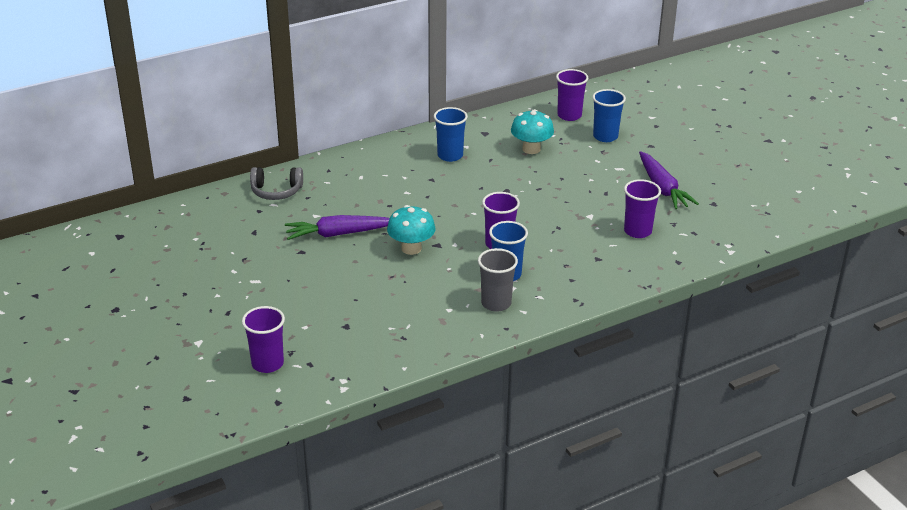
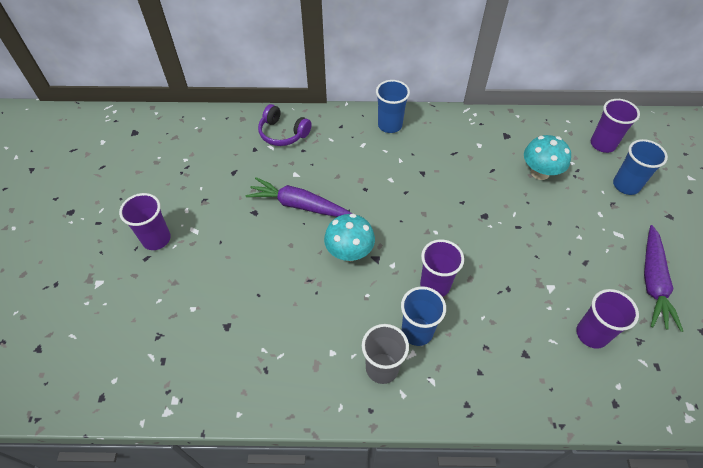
camera: 30 degrees right, 20 degrees up
purple cup [242,306,285,373] -> purple cup moved to [119,193,171,250]
grey headphones [250,167,303,200] -> purple headphones [258,104,311,146]
blue cup [434,107,468,162] -> blue cup moved to [376,80,410,133]

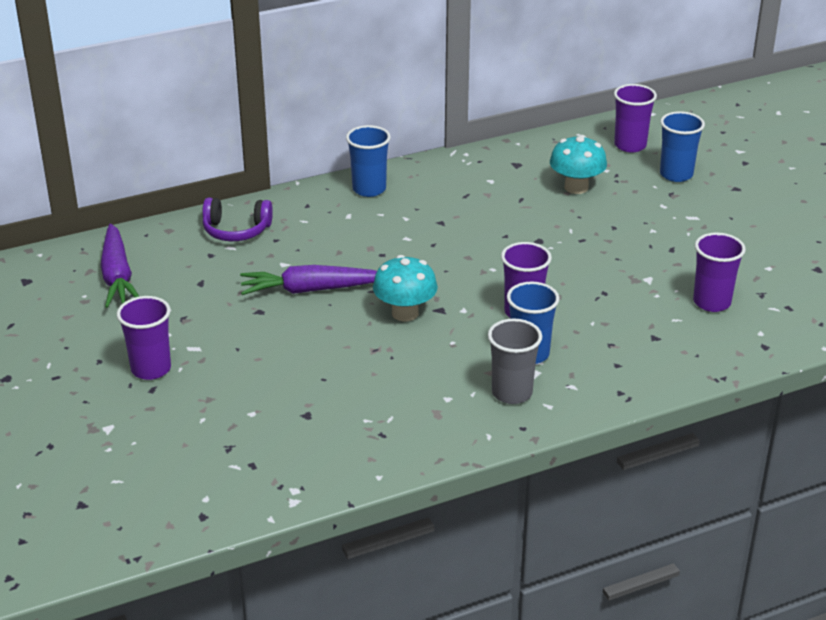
camera: 25 degrees left, 20 degrees down
purple carrot [644,225,683,332] -> purple carrot moved to [100,223,139,308]

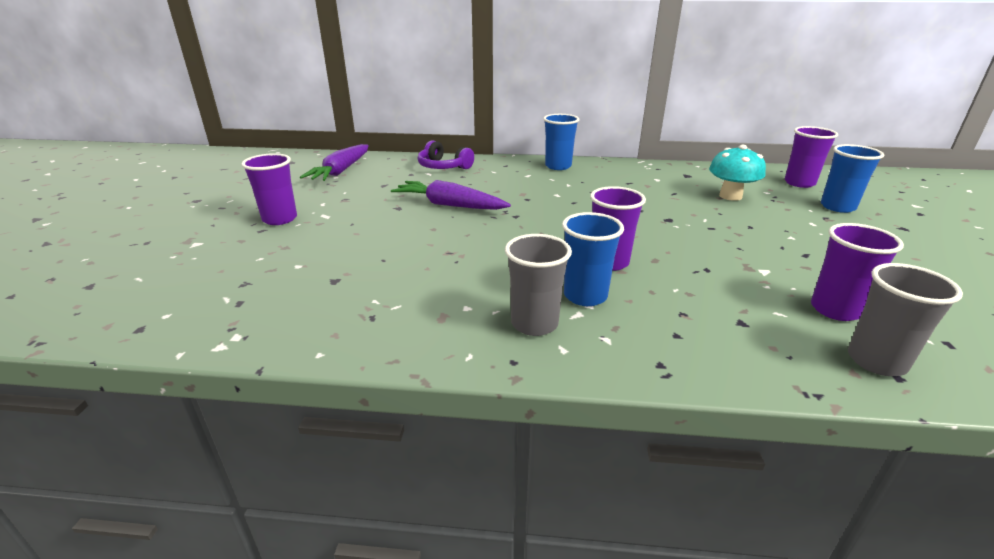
camera: 30 degrees right, 5 degrees down
turquoise mushroom [373,255,438,321] -> none
none -> grey cup [848,263,963,376]

